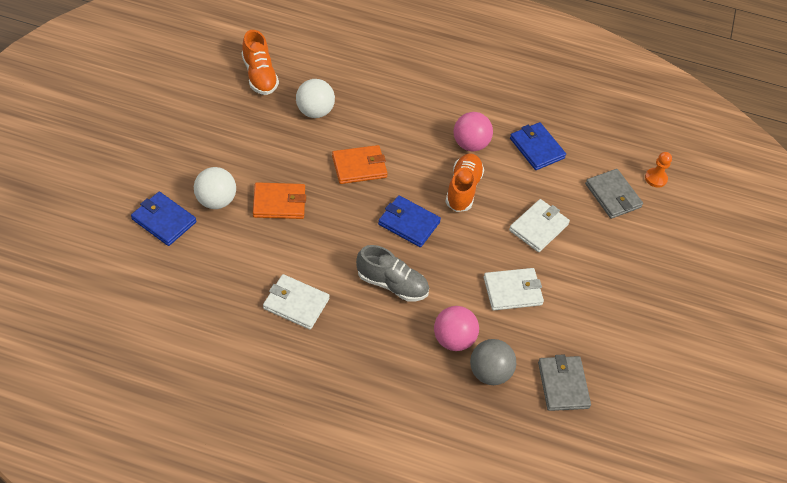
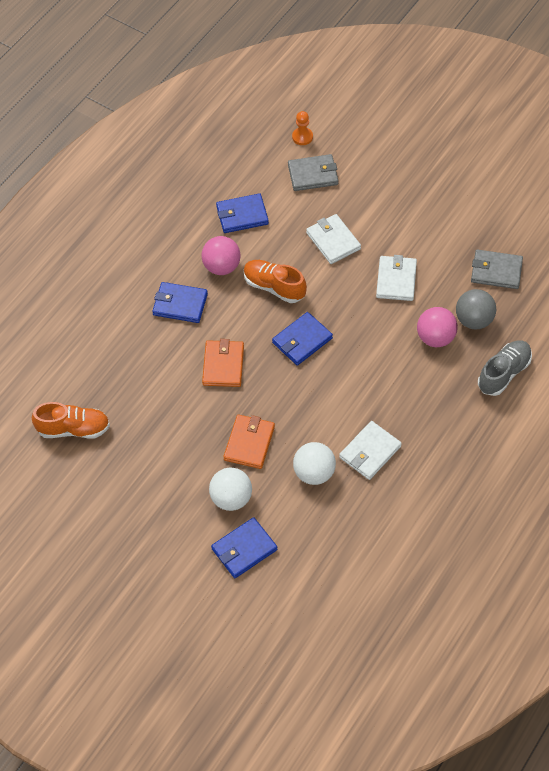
camera: 65 degrees left, 5 degrees up
white ball [296,79,335,118] -> white ball moved to [293,442,336,485]
grey shoe [356,245,429,302] -> grey shoe moved to [478,340,532,396]
none -> blue wallet [152,282,208,323]

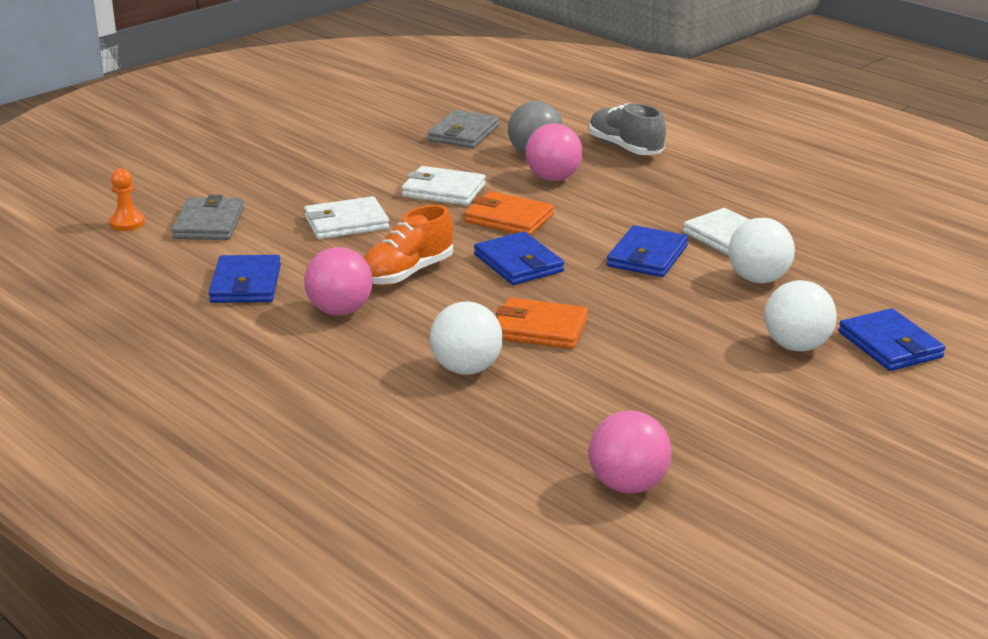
camera: 80 degrees left, 30 degrees down
orange shoe [32,402,110,439] -> pink ball [589,411,672,493]
blue wallet [152,282,208,323] -> blue wallet moved to [607,225,688,277]
orange wallet [223,414,275,469] -> orange wallet moved to [464,191,554,235]
none -> white ball [430,302,503,375]

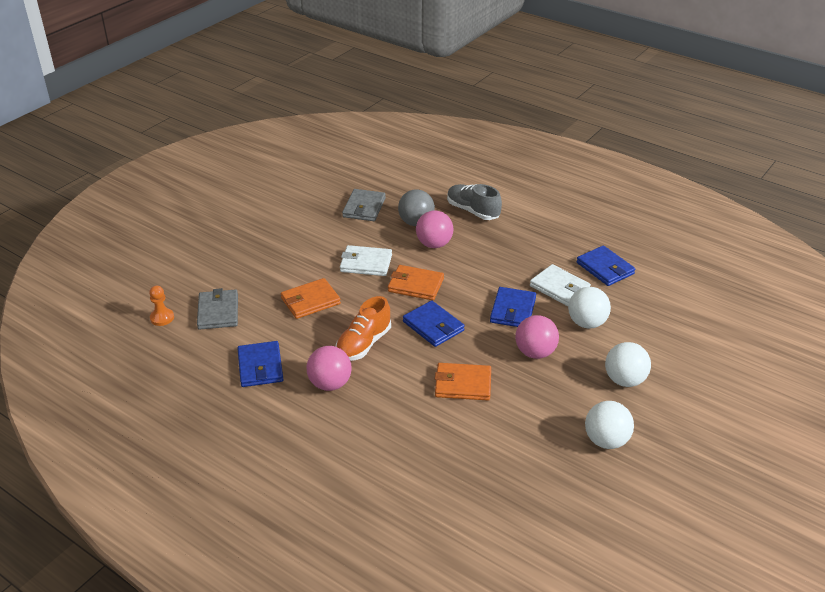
camera: 10 degrees left, 10 degrees up
white wallet [304,196,389,239] -> orange wallet [281,278,341,319]
white ball [430,302,503,375] -> white ball moved to [585,401,634,449]
pink ball [589,411,672,493] -> pink ball moved to [515,315,559,359]
blue wallet [838,308,945,371] -> blue wallet moved to [576,245,635,286]

